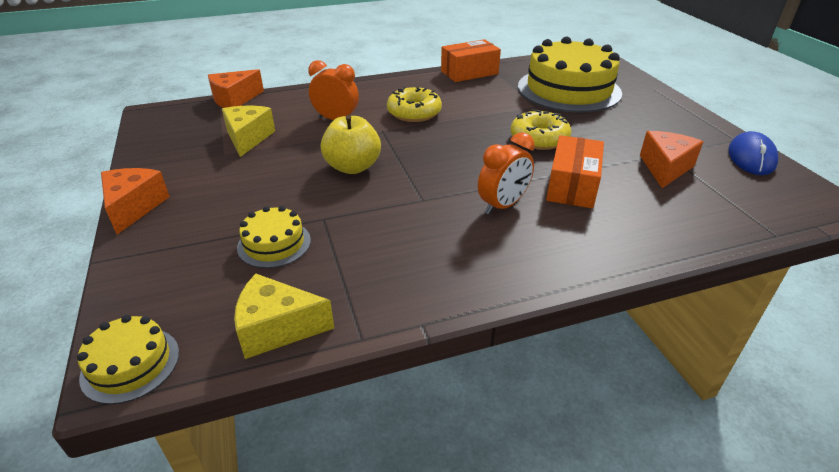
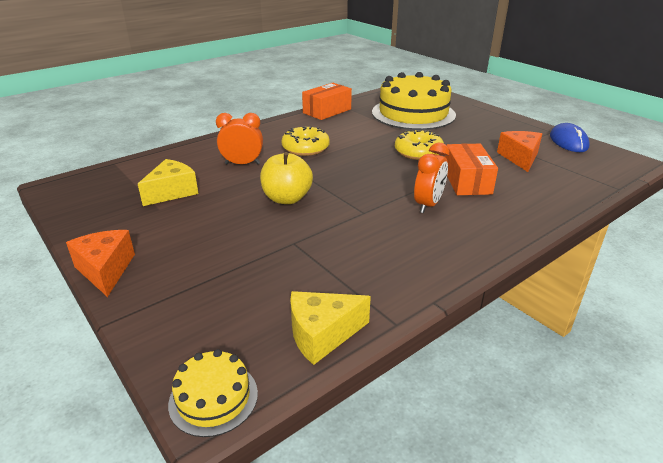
camera: 20 degrees left, 5 degrees down
orange cheese [208,69,264,108] -> none
yellow cheese [222,106,275,157] -> yellow cheese turned 60 degrees clockwise [138,159,199,206]
yellow cake [237,206,311,268] -> none

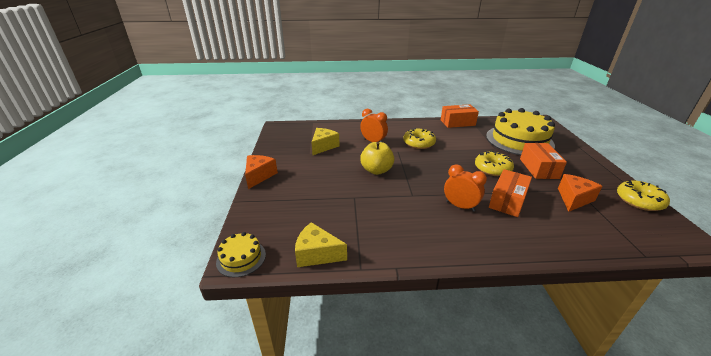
camera: 35 degrees right, 0 degrees up
yellow cheese [138,159,199,206] -> yellow cheese turned 45 degrees counterclockwise [311,128,340,155]
orange clock [414,143,449,213] -> orange clock turned 120 degrees counterclockwise [444,164,487,212]
blue mouse [550,123,590,152] -> yellow donut [617,180,670,211]
none -> orange box [520,143,567,179]

